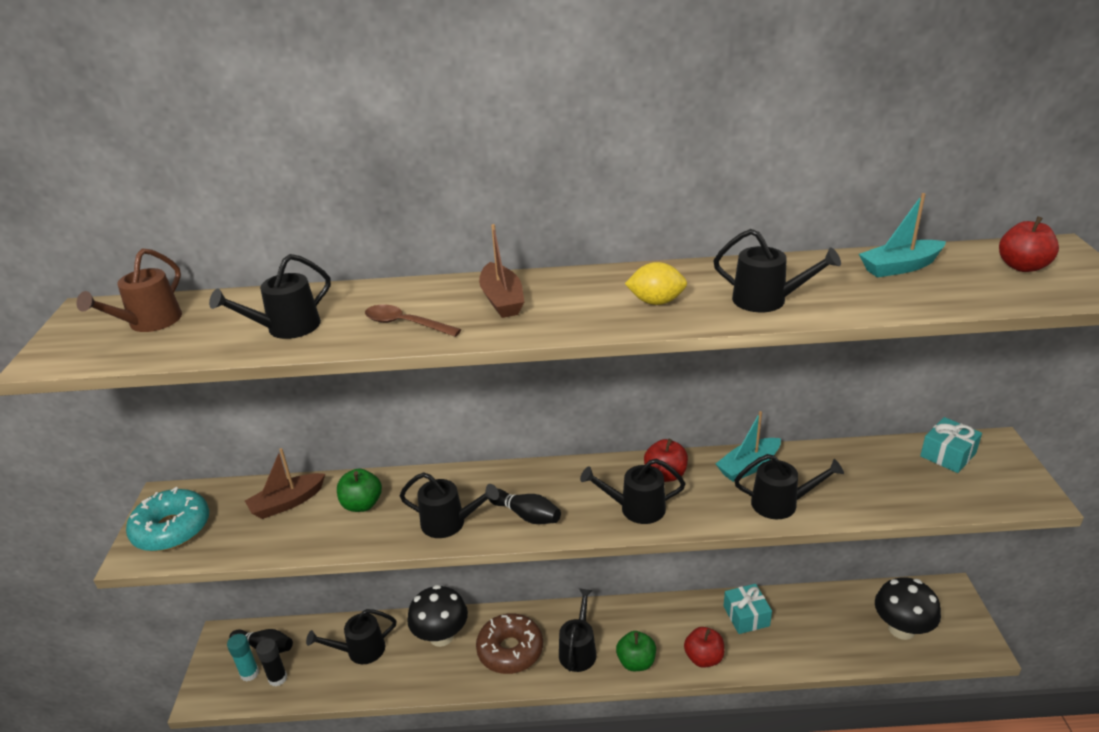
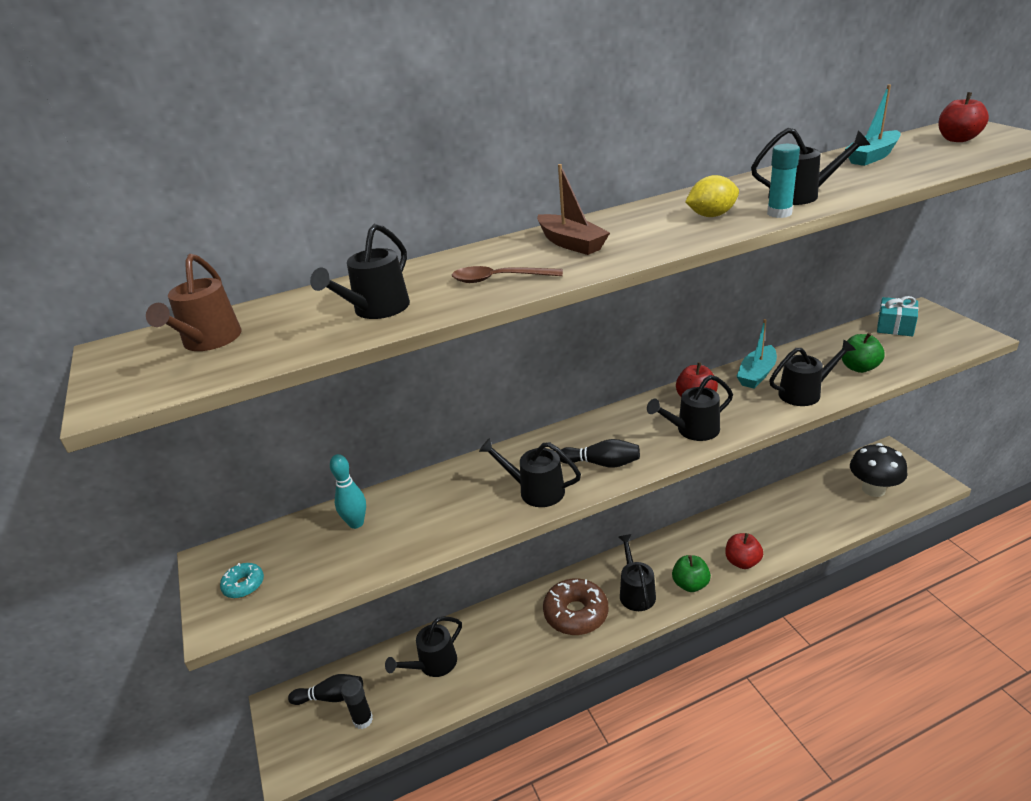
camera: 20 degrees left, 0 degrees up
turquoise donut [126,487,209,552] -> turquoise donut [220,563,264,598], size x0.48
turquoise glue stick [227,634,259,682] -> turquoise glue stick moved to [767,144,800,218]
brown boat [245,448,325,519] -> turquoise bowling pin [330,454,366,529]
green apple [337,469,382,512] -> green apple moved to [841,332,885,373]
black watering can [400,472,499,538] -> black watering can turned 150 degrees counterclockwise [479,438,581,507]
black mushroom [407,585,468,647] -> none
turquoise gift [724,584,772,634] -> none

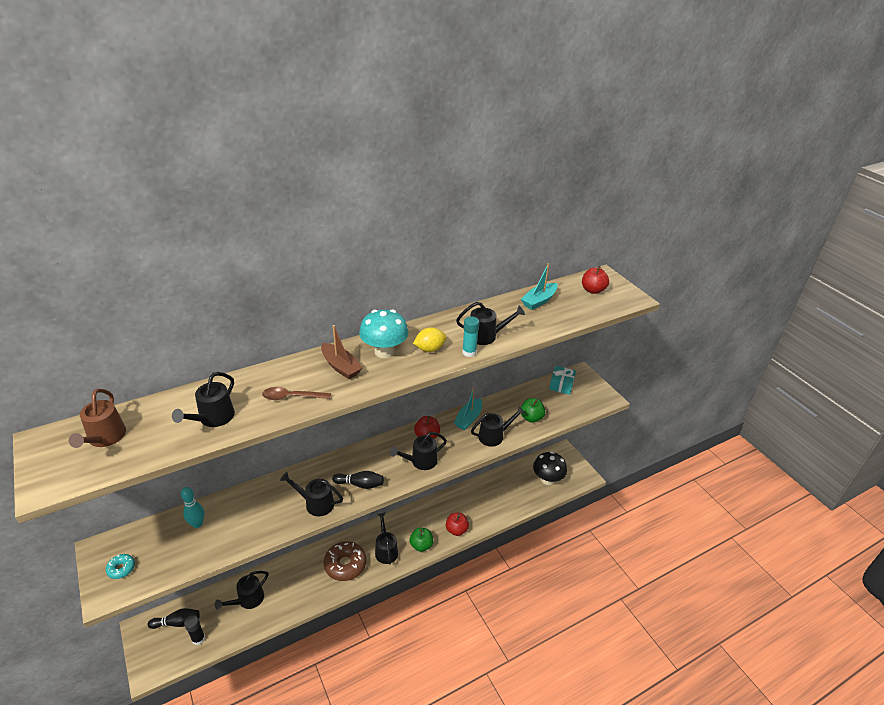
camera: 10 degrees left, 5 degrees up
none -> turquoise mushroom [359,309,408,358]

